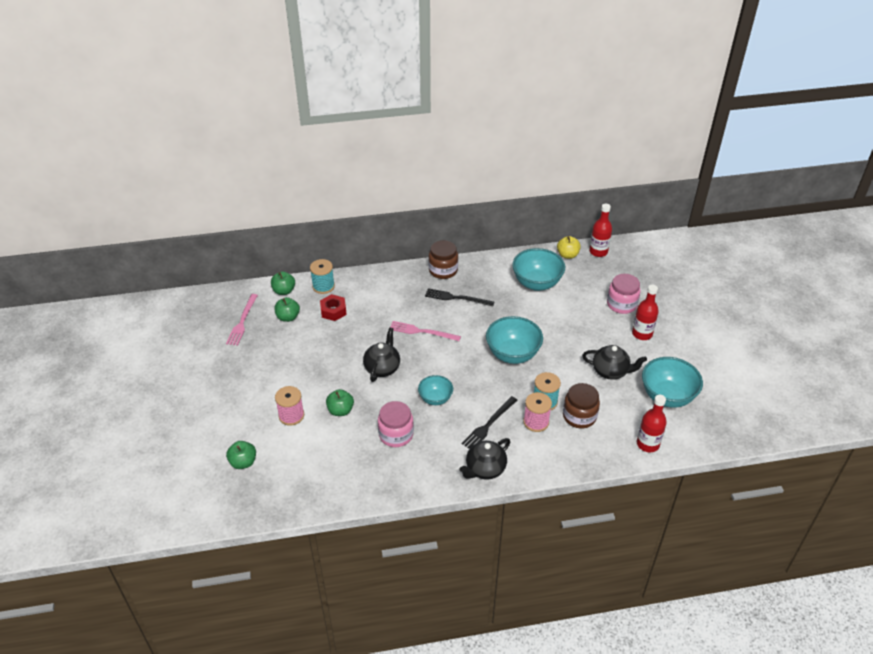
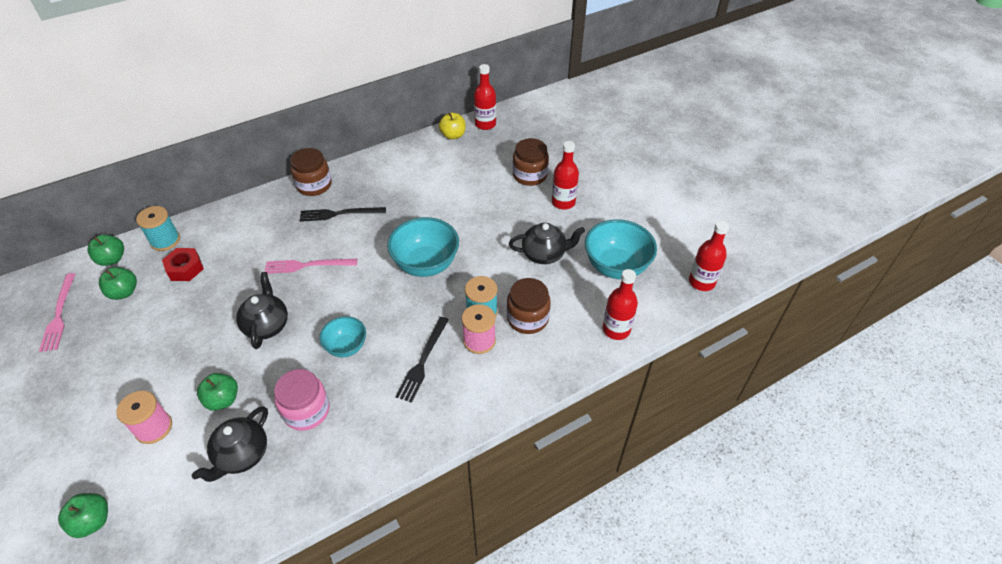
camera: 20 degrees left, 5 degrees up
black teapot [459,438,510,480] -> black teapot moved to [192,406,268,482]
turquoise bowl [512,248,565,291] -> none
pink jar [607,274,641,314] -> brown jar [513,138,549,186]
none -> red bottle [689,221,729,291]

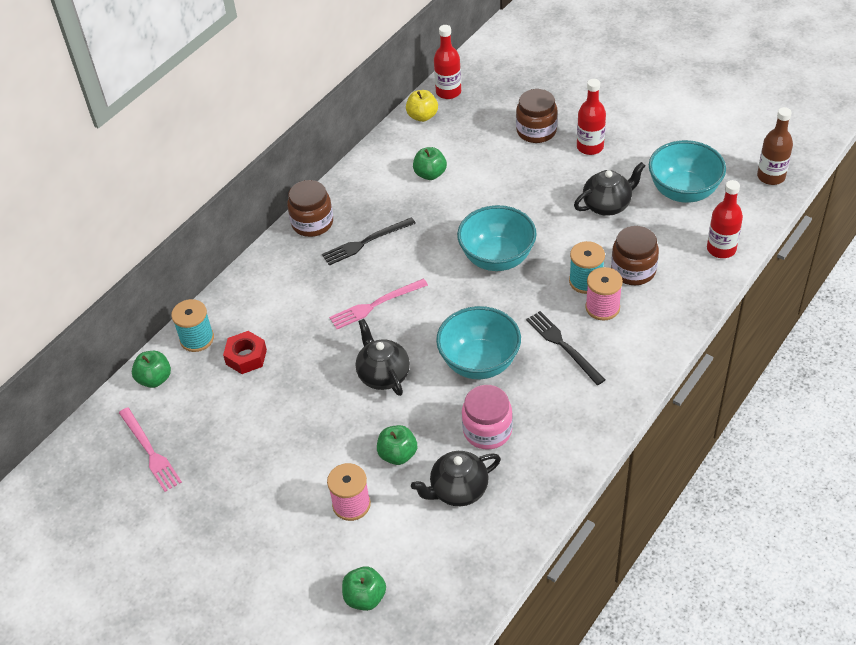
camera: 20 degrees left, 0 degrees up
green apple [99,267,137,300] -> green apple moved to [413,147,447,180]
black teapot [192,406,268,482] -> black teapot turned 60 degrees clockwise [411,451,501,506]
turquoise bowl [319,316,366,357] -> turquoise bowl [436,306,521,379], size x1.69
black fork [395,317,449,403] -> black fork turned 150 degrees clockwise [526,311,605,385]
red bottle [689,221,729,291] -> brown bottle [757,107,793,185]

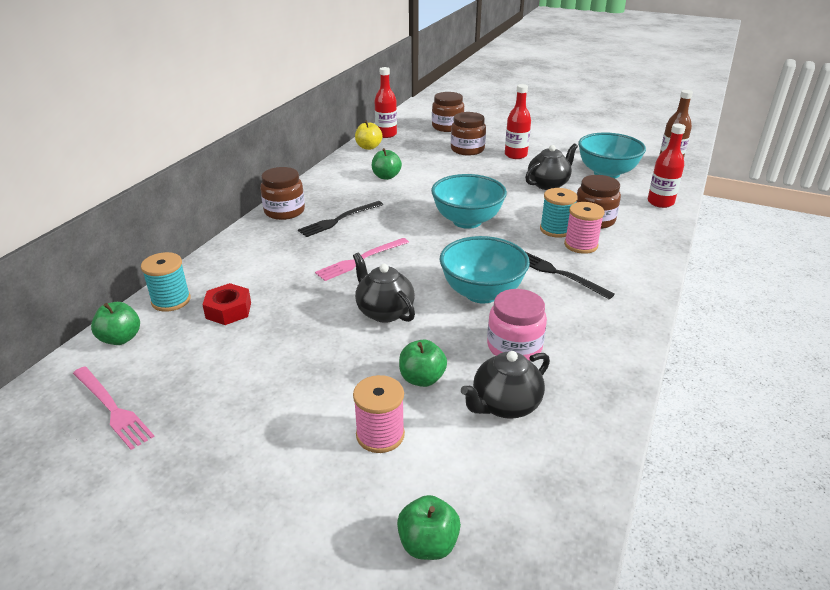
camera: 15 degrees left, 15 degrees down
none -> brown jar [432,92,464,132]

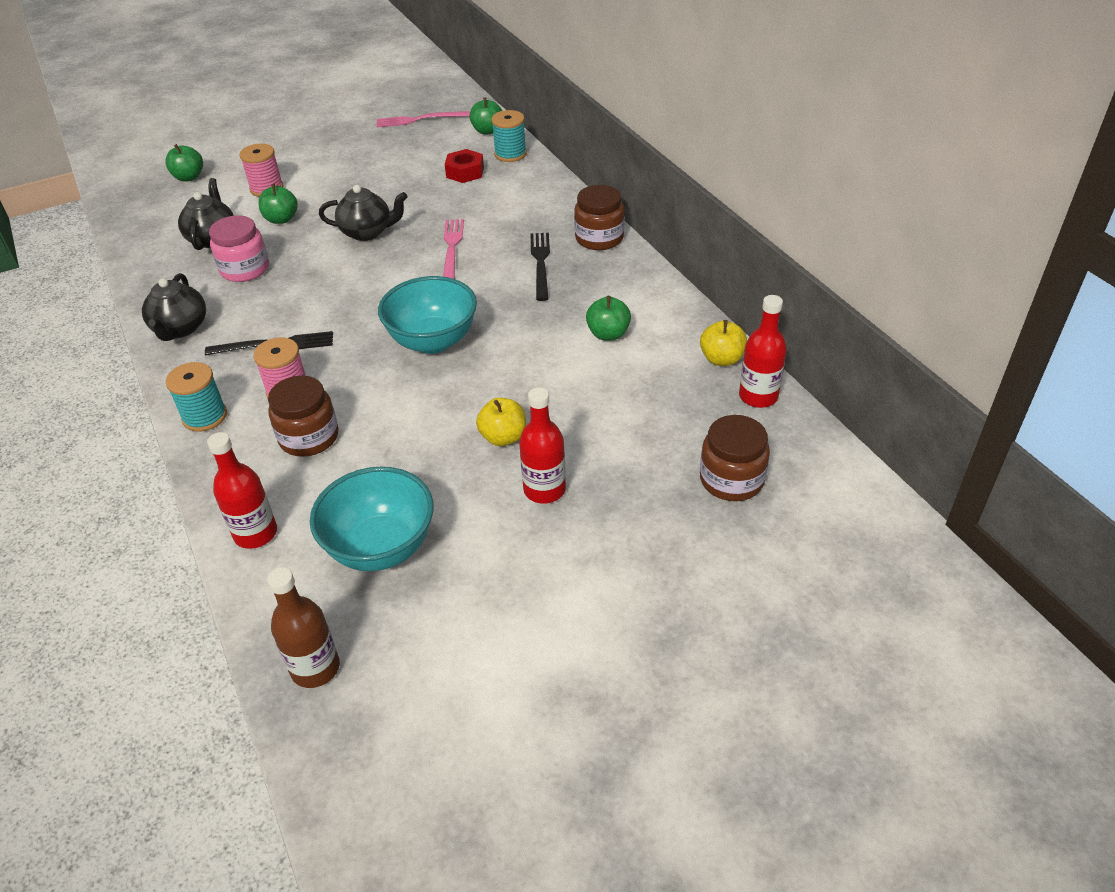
camera: 130 degrees right, 10 degrees up
turquoise bowl [440,236,530,304] -> none
brown jar [451,112,486,155] -> none
black teapot [525,143,578,190] -> black teapot moved to [142,273,206,341]
turquoise spool [540,188,578,238] -> turquoise spool moved to [165,362,227,432]
none -> yellow apple [476,398,526,446]

